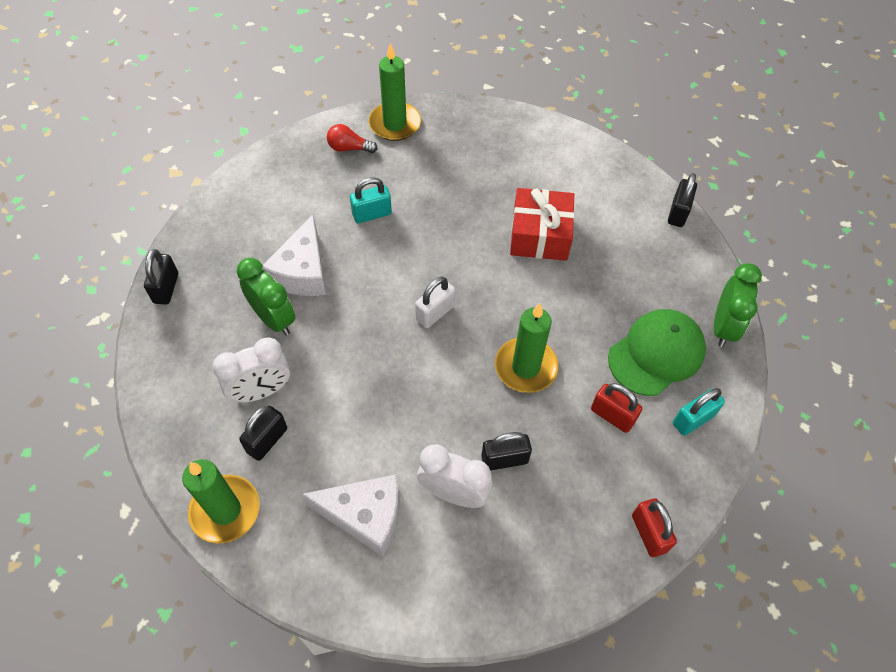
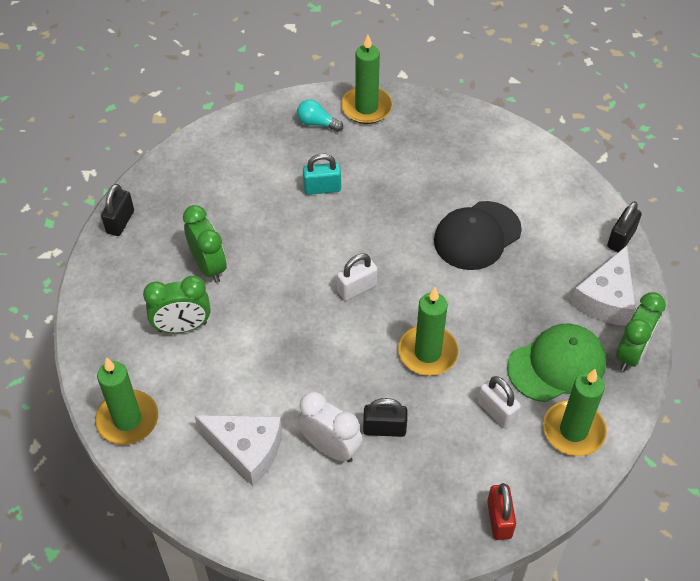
camera: 15 degrees right, 5 degrees down
white clock [213,338,290,403] -> green clock [143,276,210,333]
black padlock [239,406,287,461] -> none
white cheese [262,215,326,296] -> white cheese moved to [571,246,635,326]
red light bulb [327,124,378,153] -> turquoise light bulb [297,99,343,132]
red gift [510,188,574,261] -> black cap [434,201,522,270]
red padlock [591,383,642,433] -> white padlock [478,376,521,429]
turquoise padlock [673,388,725,436] -> green candle [543,369,607,456]

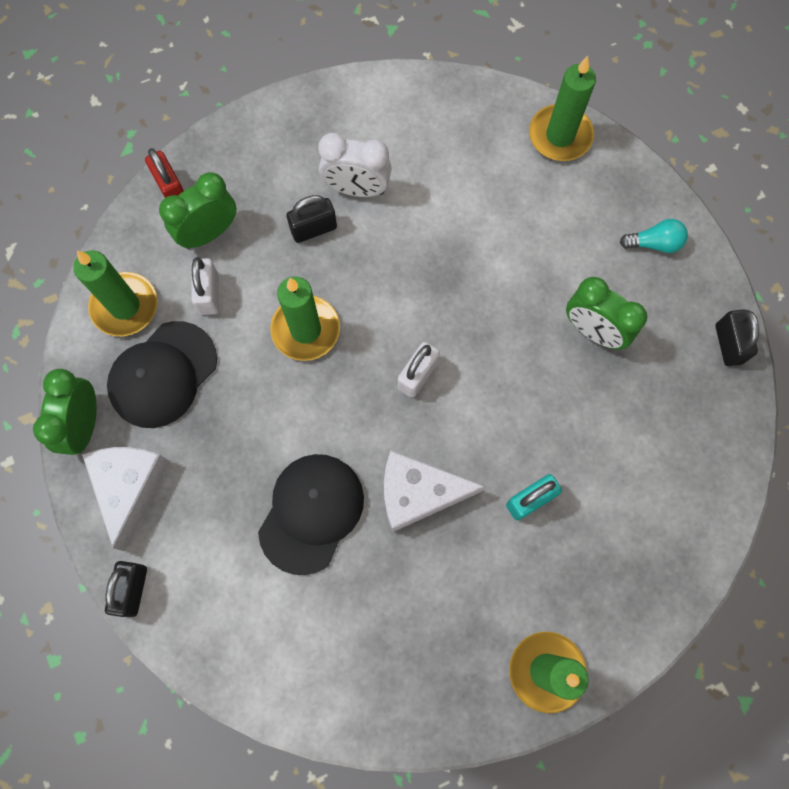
camera: 155 degrees right, 20 degrees up
green clock [143,276,210,333] -> green clock moved to [159,172,237,249]
white cheese [194,415,282,486] -> white cheese moved to [384,450,485,532]
turquoise light bulb [297,99,343,132] -> turquoise light bulb moved to [620,219,688,253]
white padlock [478,376,521,429] -> white padlock turned 60 degrees clockwise [191,257,219,315]
green cap [507,323,606,402] -> black cap [107,321,217,428]

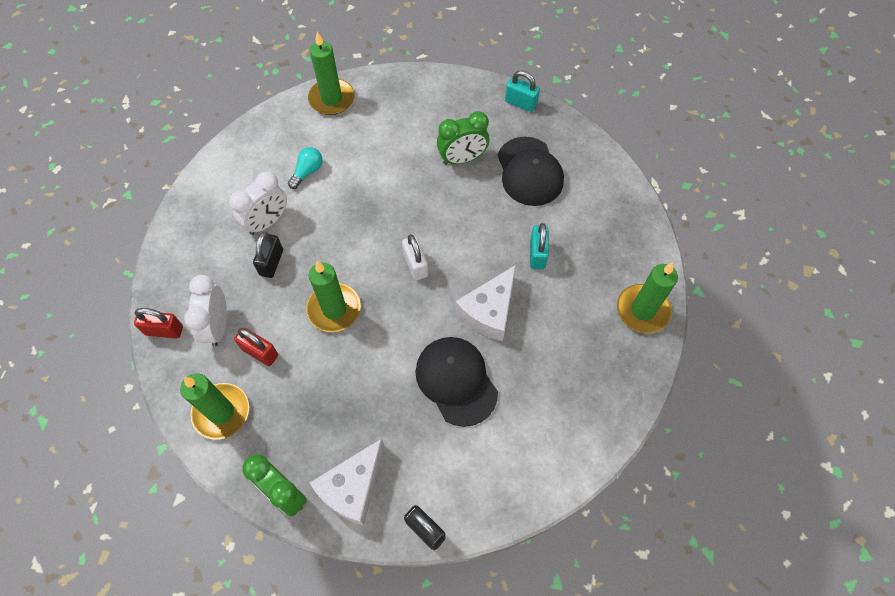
camera: 55 degrees left, 10 degrees down
white cheese [82,447,170,551] -> white cheese turned 90 degrees counterclockwise [309,439,384,526]
black cap [107,321,217,428] -> black cap moved to [498,137,564,206]
green clock [159,172,237,249] -> white clock [184,275,227,347]
white padlock [191,257,219,315] -> red padlock [234,328,278,366]
turquoise light bulb [620,219,688,253] -> turquoise light bulb moved to [288,147,323,189]
black padlock [716,310,759,366] -> turquoise padlock [505,71,540,112]

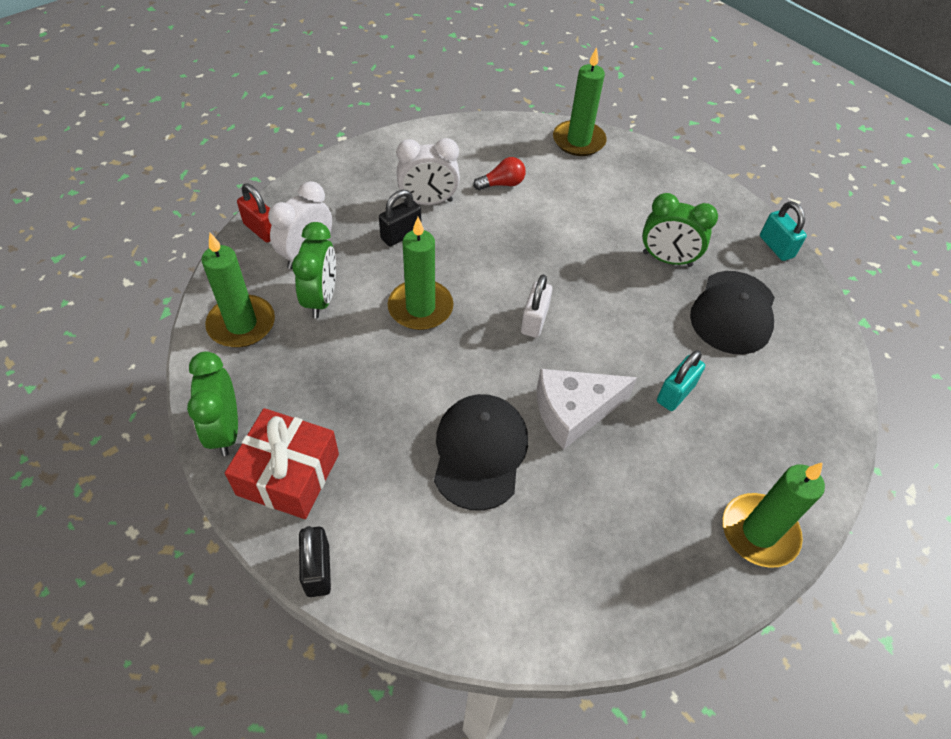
camera: 35 degrees right, 10 degrees down
red padlock [234,328,278,366] -> green clock [292,222,336,318]
turquoise light bulb [288,147,323,189] -> red light bulb [473,157,526,190]
white cheese [309,439,384,526] -> red gift [225,408,339,519]

